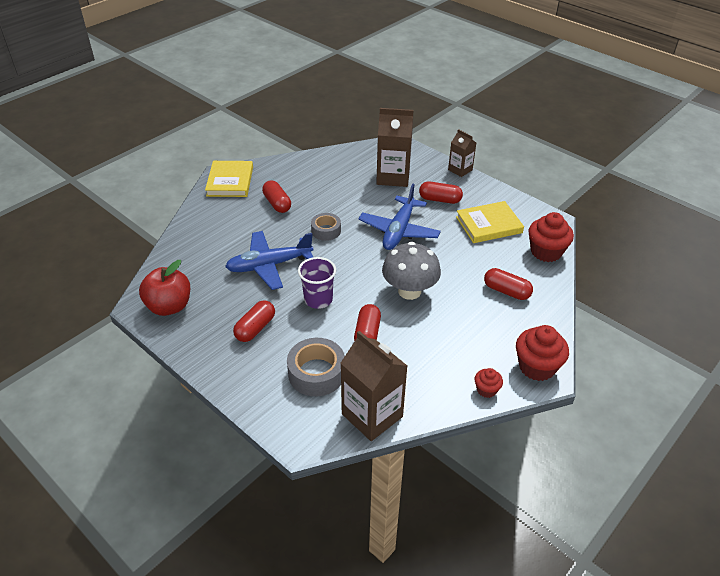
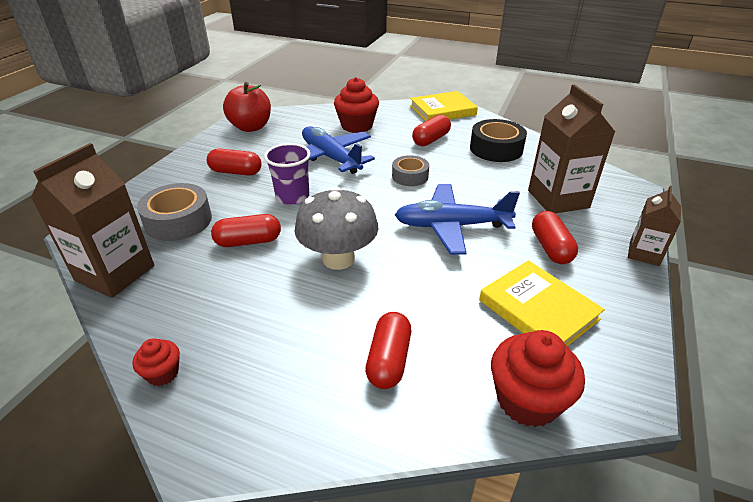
camera: 70 degrees right, 5 degrees down
red cupcake [516,325,569,381] -> red cupcake moved to [334,77,379,133]
none -> black tape [470,119,527,162]

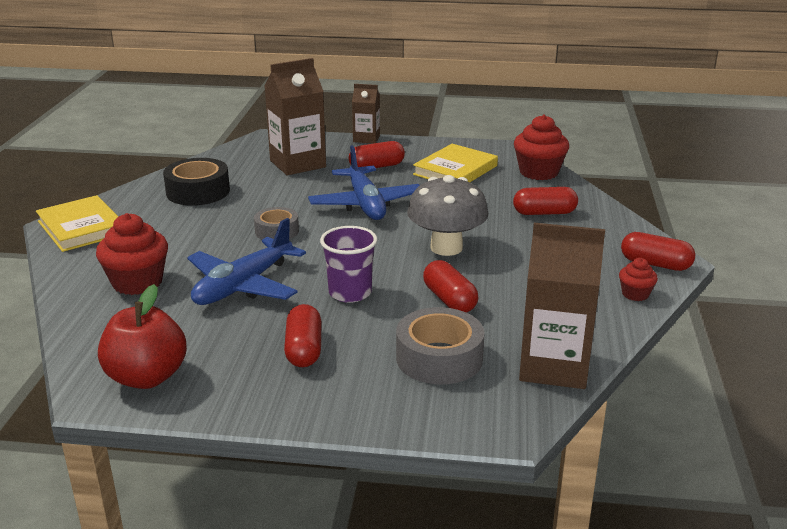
camera: 105 degrees left, 10 degrees down
red capsule [412,115,451,146] -> red capsule moved to [621,232,695,271]

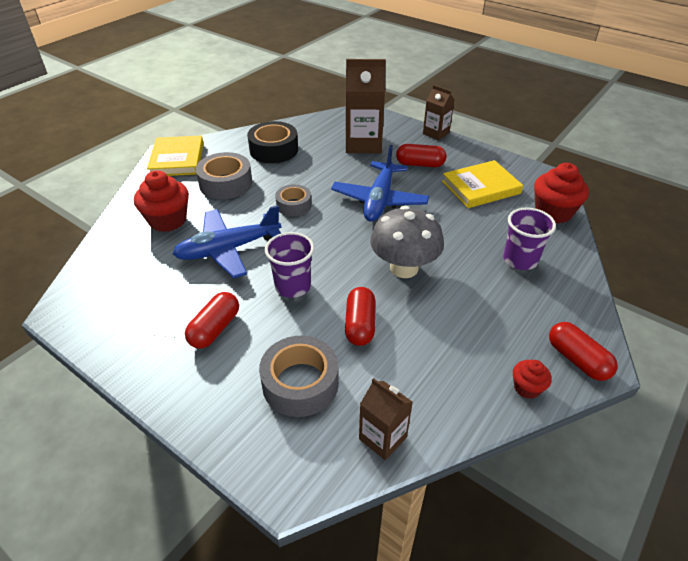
camera: 30 degrees right, 15 degrees up
red apple [98,284,187,389] -> none
red capsule [513,187,578,215] -> purple cup [503,207,556,270]
brown carton [519,223,605,389] -> brown carton [359,378,412,460], size x0.57
none -> grey tape [196,152,252,199]

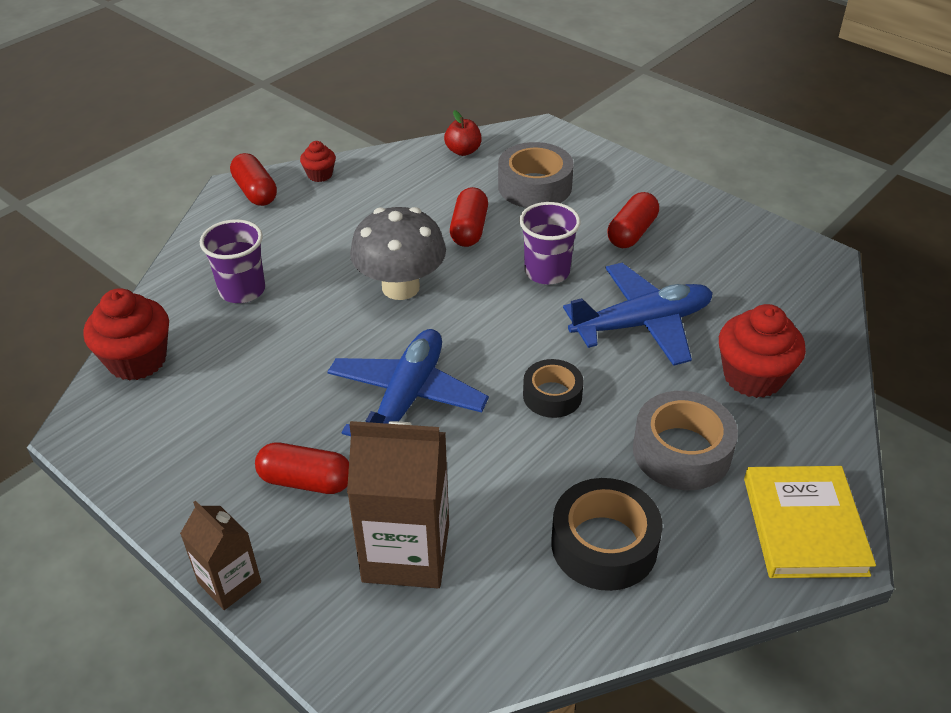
camera: 175 degrees left, 0 degrees up
grey tape [275,184,312,216] -> black tape [523,359,584,418]
brown carton [359,378,412,460] -> red apple [444,110,482,156]
yellow book [442,160,523,208] -> none

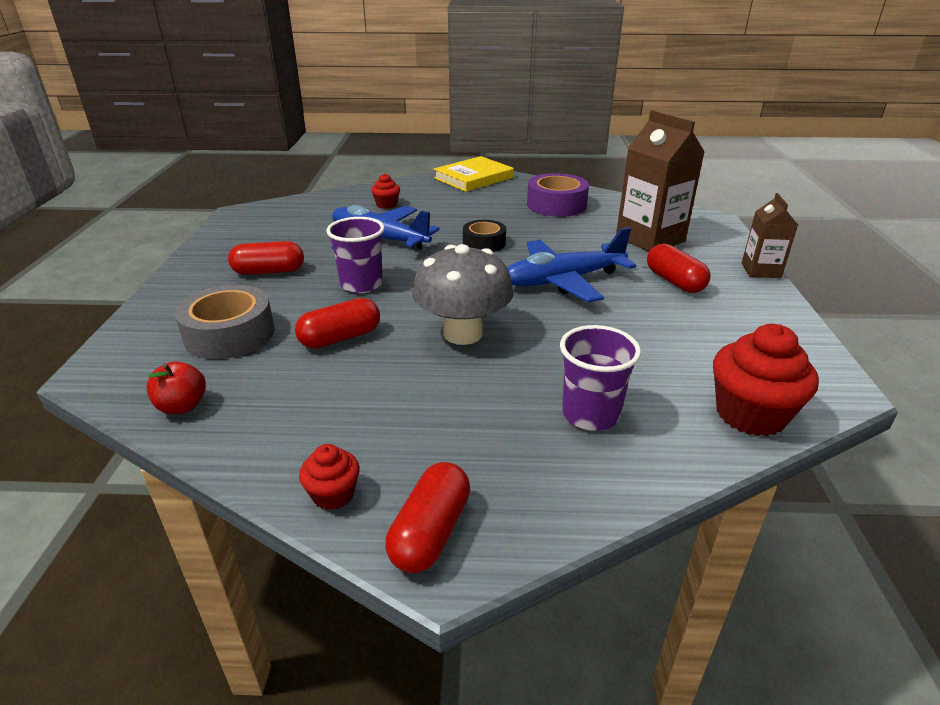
camera: 130 degrees left, 10 degrees down
black tape [551,478,663,591] -> purple tape [527,173,589,217]
grey tape [633,391,738,490] -> none
red cupcake [719,304,806,398] -> red cupcake [371,174,400,209], size x0.53

